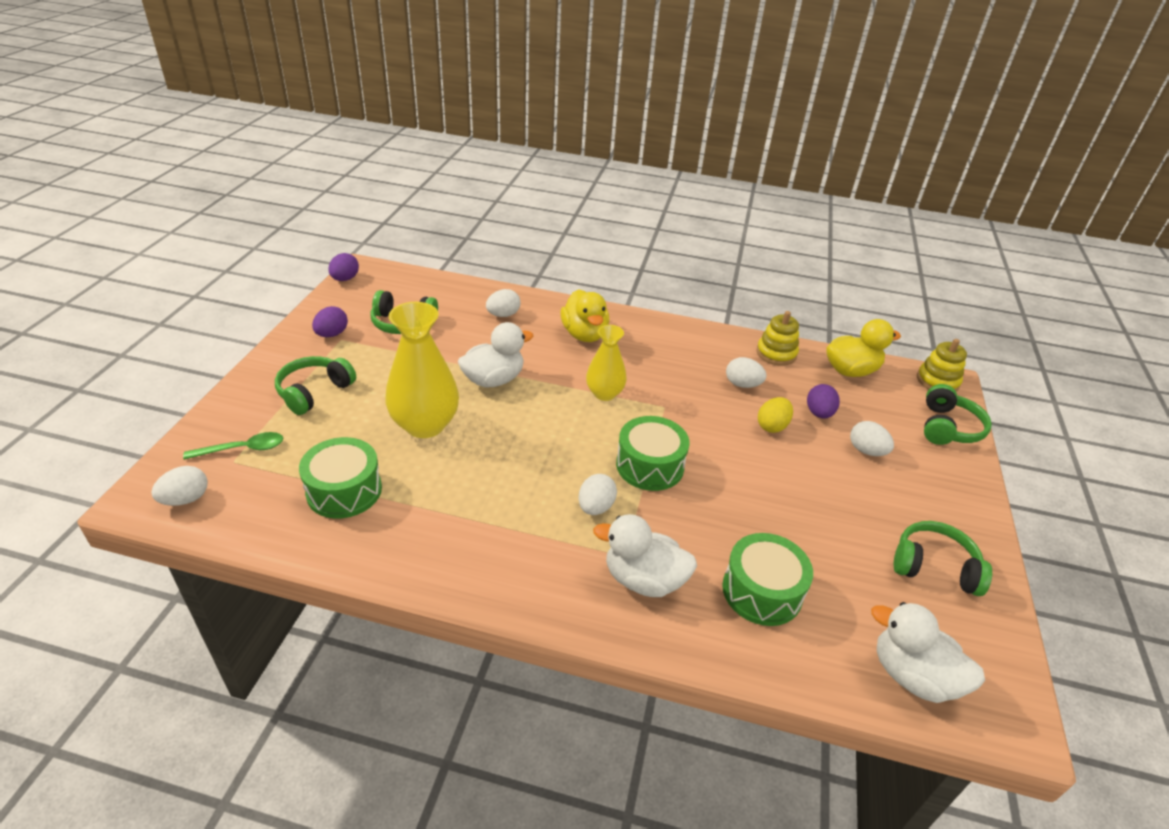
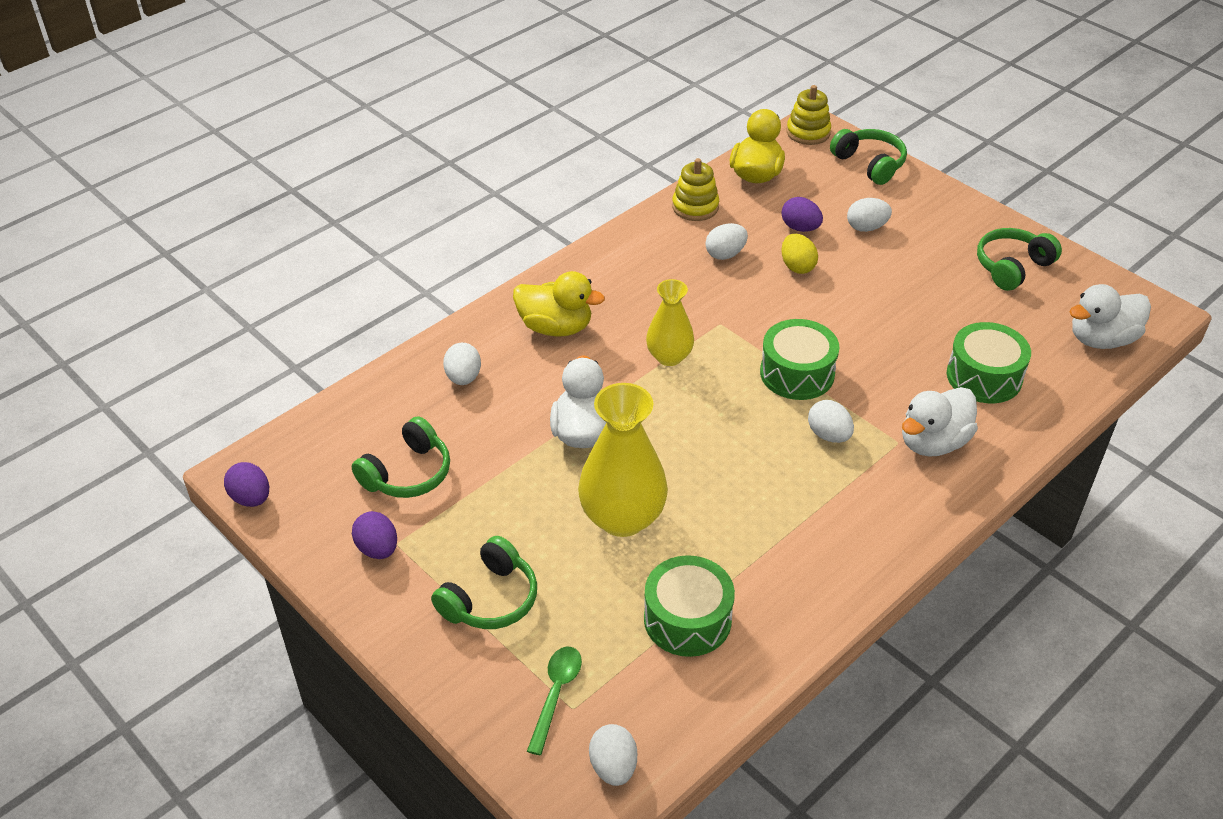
camera: 55 degrees left, 5 degrees up
green headphones [275,356,356,415] -> green headphones turned 120 degrees counterclockwise [431,536,537,629]

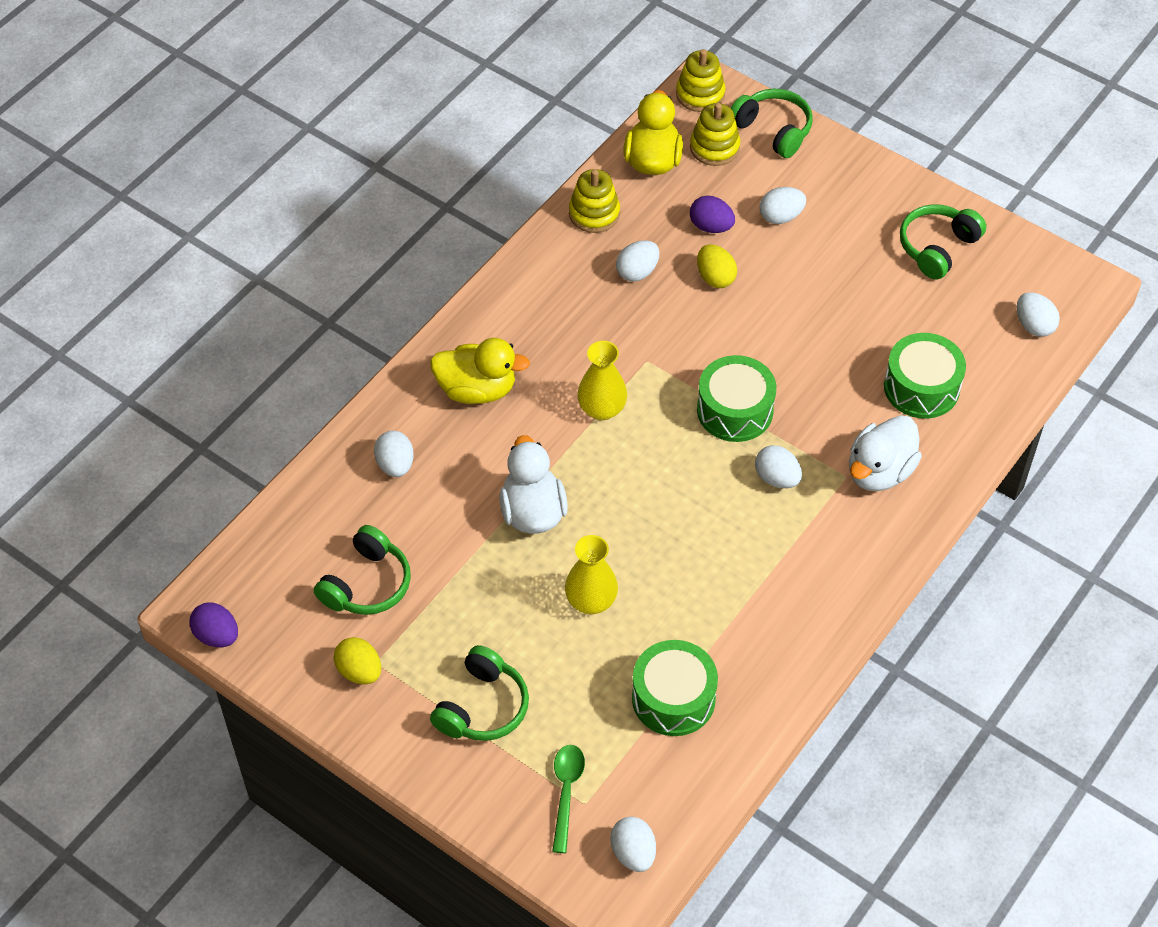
camera: 10 degrees left, 10 degrees up
purple egg [352,511,397,559] -> yellow egg [334,637,381,685]
yellow vase [578,383,668,537] -> yellow vase [565,535,618,614], size x0.61
white duck [1069,284,1151,349] -> white egg [1017,292,1060,337]
none -> yellow stacking toy [690,103,741,166]

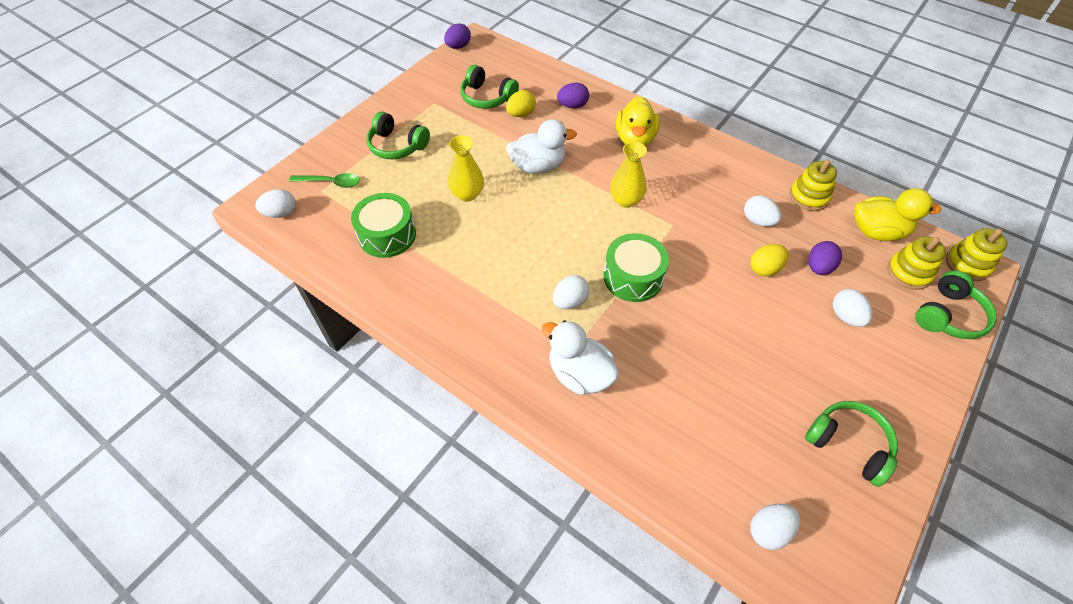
camera: 90 degrees right, 0 degrees up
yellow egg [334,637,381,685] -> yellow egg moved to [506,90,536,117]
white egg [374,431,414,477] -> purple egg [557,83,589,108]
green drum [884,333,966,419] -> none

